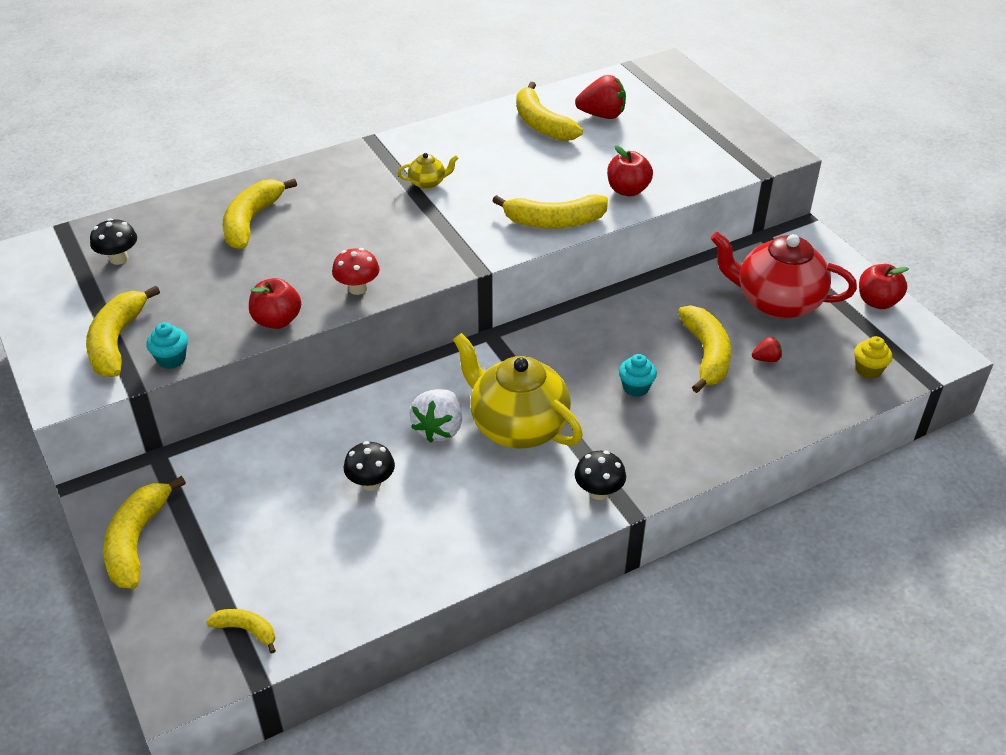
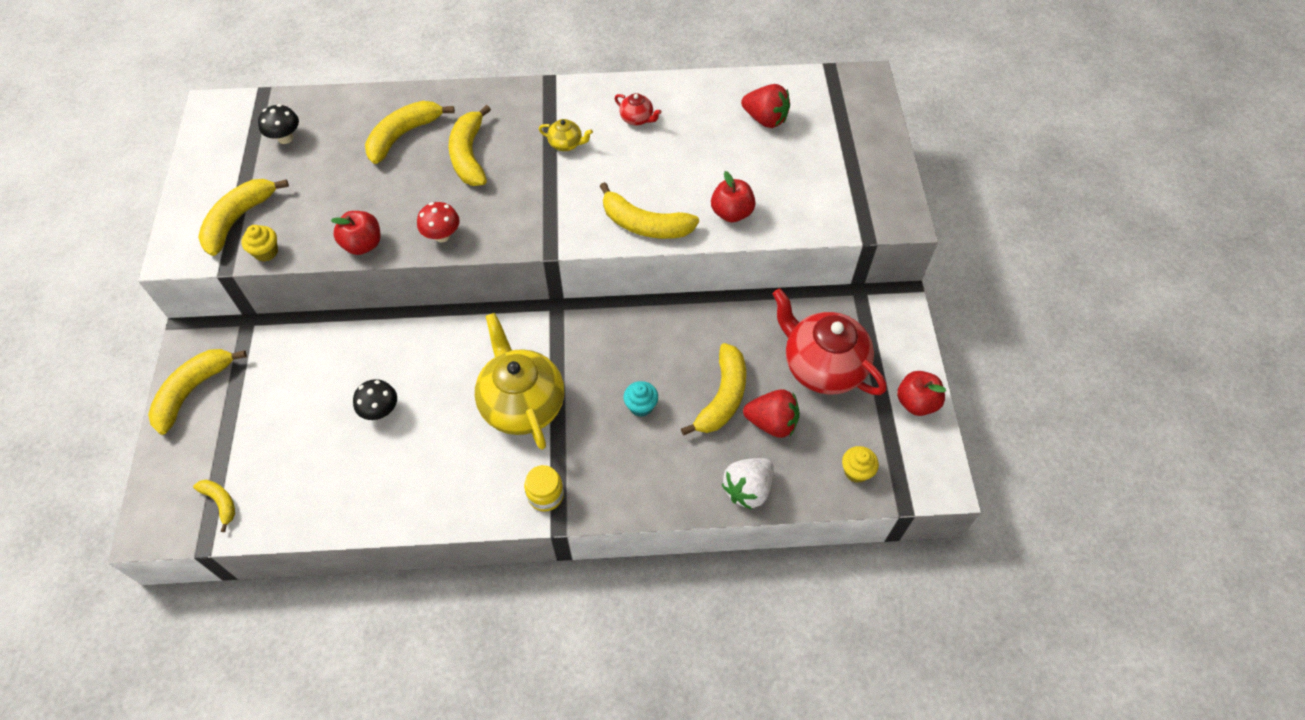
camera: 25 degrees right, 15 degrees up
turquoise cupcake [146,322,188,369] -> yellow cupcake [241,225,278,262]
white strawberry [410,389,462,443] -> white strawberry moved to [722,458,774,510]
yellow banana [517,82,583,141] -> yellow banana moved to [449,105,491,186]
black mushroom [575,451,626,500] -> yellow jar [524,465,564,511]
red strawberry [752,337,782,362] -> red strawberry [743,389,800,438], size x1.96
none -> red teapot [615,93,662,125]

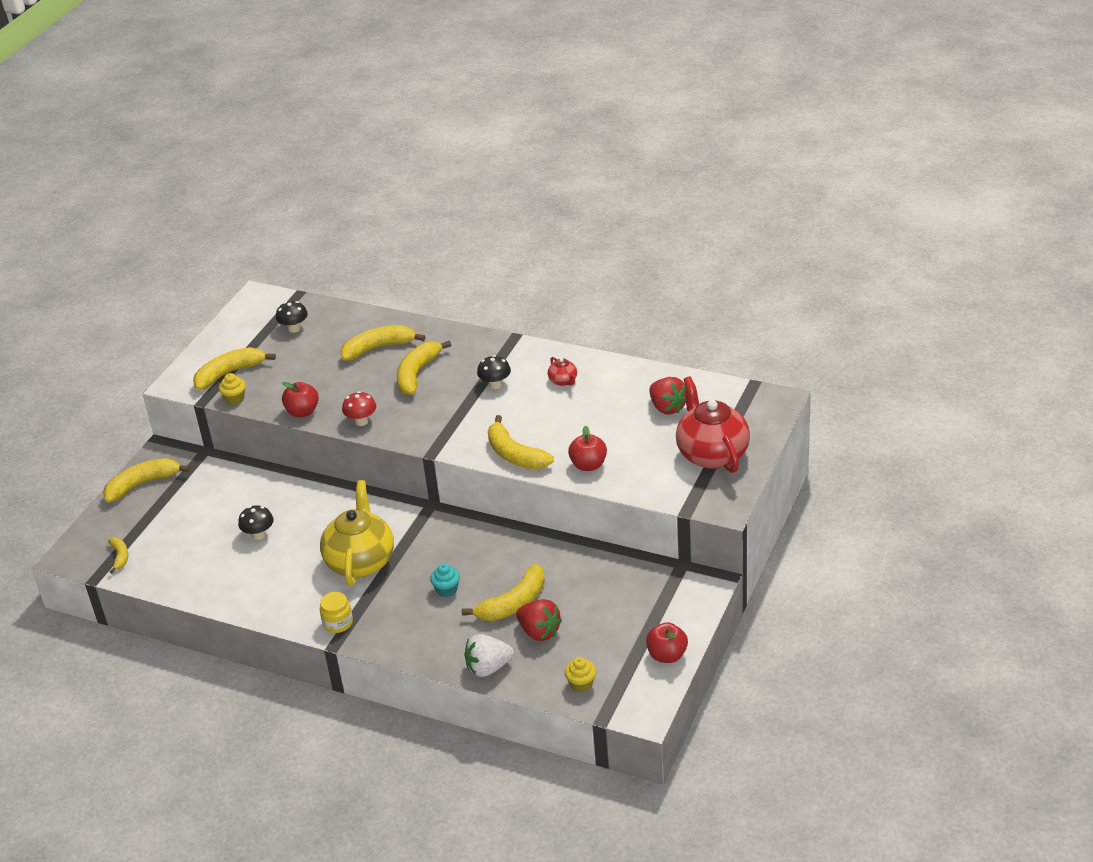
camera: 30 degrees right, 20 degrees down
yellow teapot [539,119,593,151] -> black mushroom [477,355,511,389]
red teapot [772,288,886,395] -> red teapot moved to [676,376,750,473]

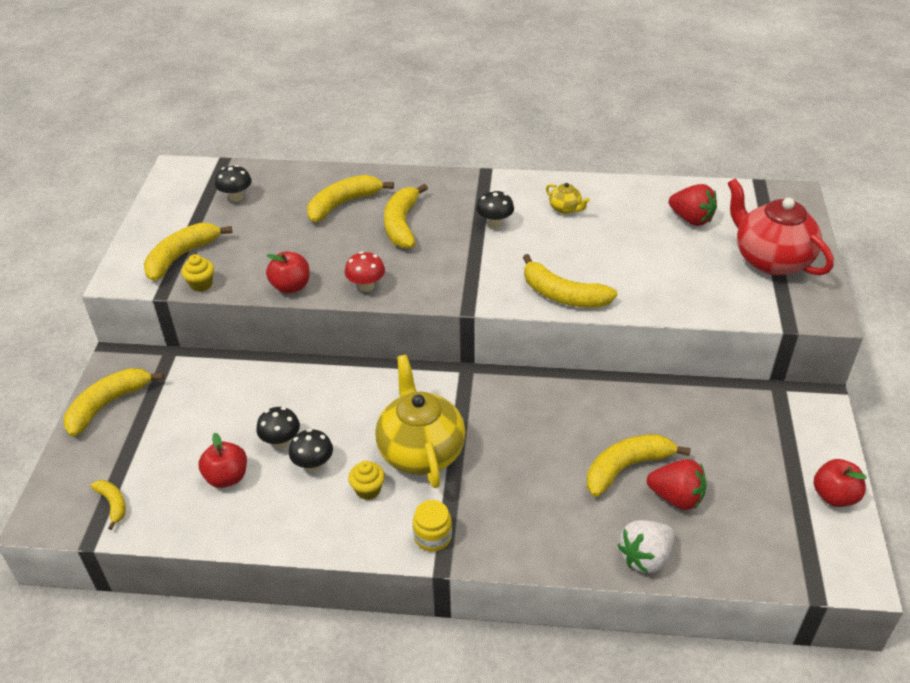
camera: 20 degrees left, 5 degrees up
turquoise cupcake [430,564,460,597] -> none
yellow banana [462,564,545,621] -> yellow banana turned 150 degrees counterclockwise [587,434,691,497]
red teapot [548,357,577,386] -> yellow teapot [546,183,590,214]
yellow cupcake [565,657,596,693] -> yellow cupcake moved to [348,461,385,500]
red apple [568,425,607,471] -> red apple moved to [198,433,247,488]
none -> black mushroom [289,429,333,472]

